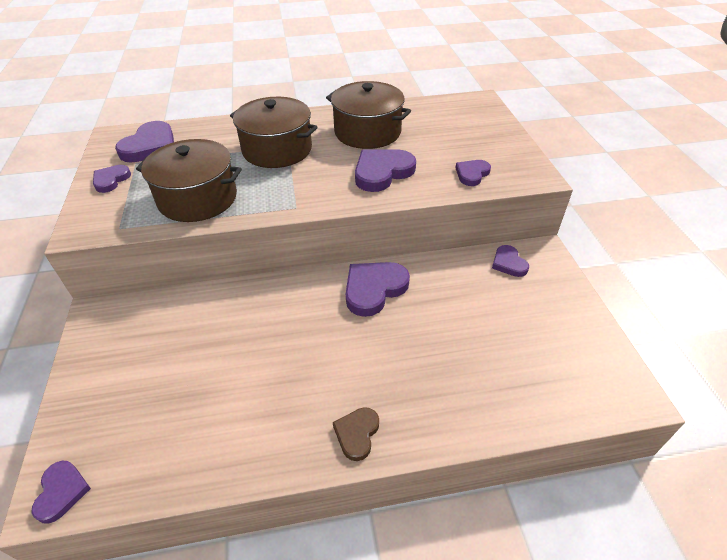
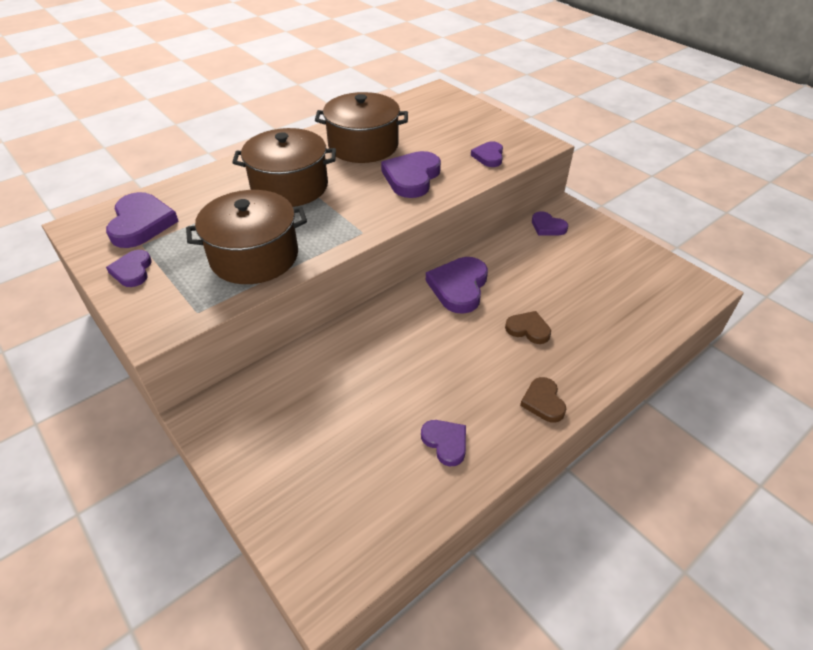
camera: 30 degrees left, 0 degrees up
purple heart [31,461,91,524] -> purple heart moved to [421,420,466,466]
none -> brown heart [505,311,551,344]

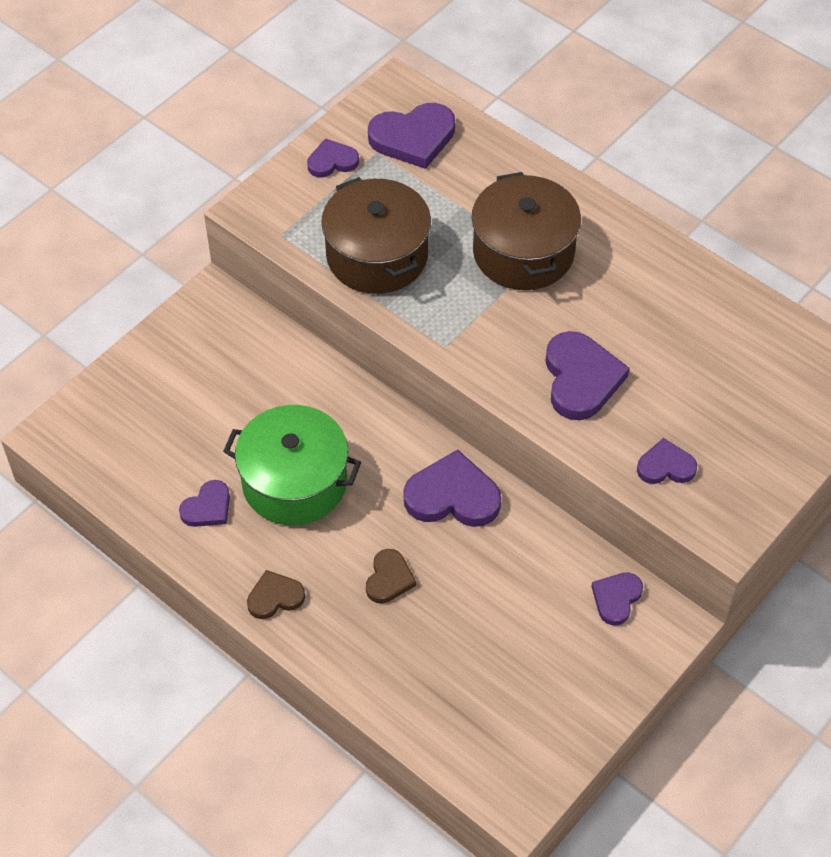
camera: 80 degrees right, 10 degrees up
brown pot [315,92,408,163] -> none
purple heart [381,151,441,198] -> purple heart turned 75 degrees clockwise [545,331,629,420]
none -> green pot [223,405,361,525]

